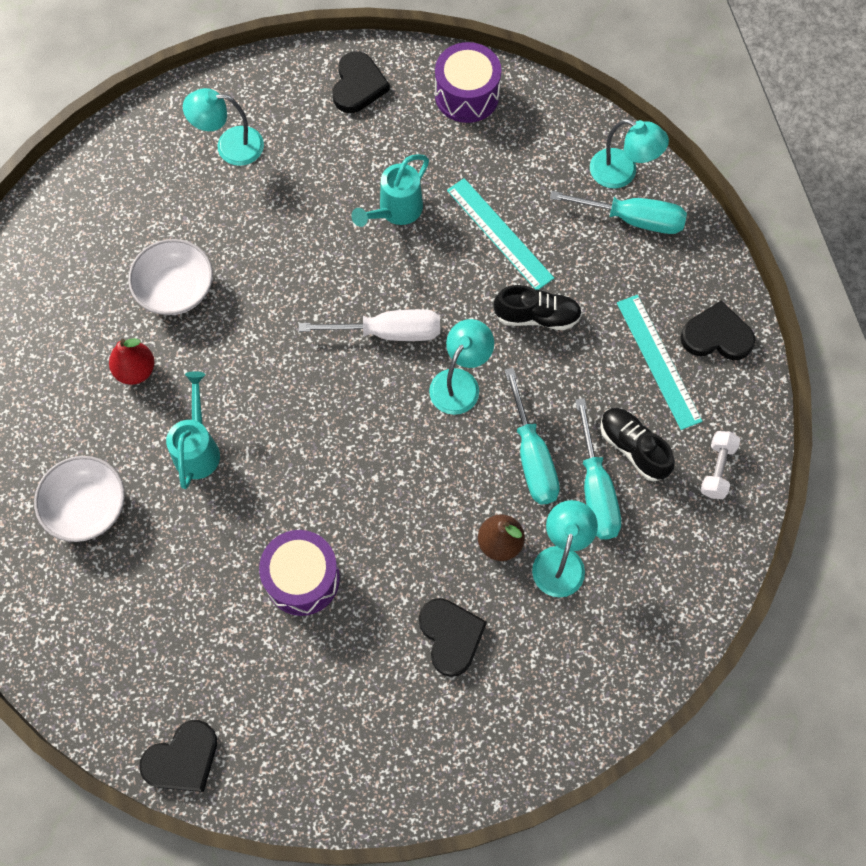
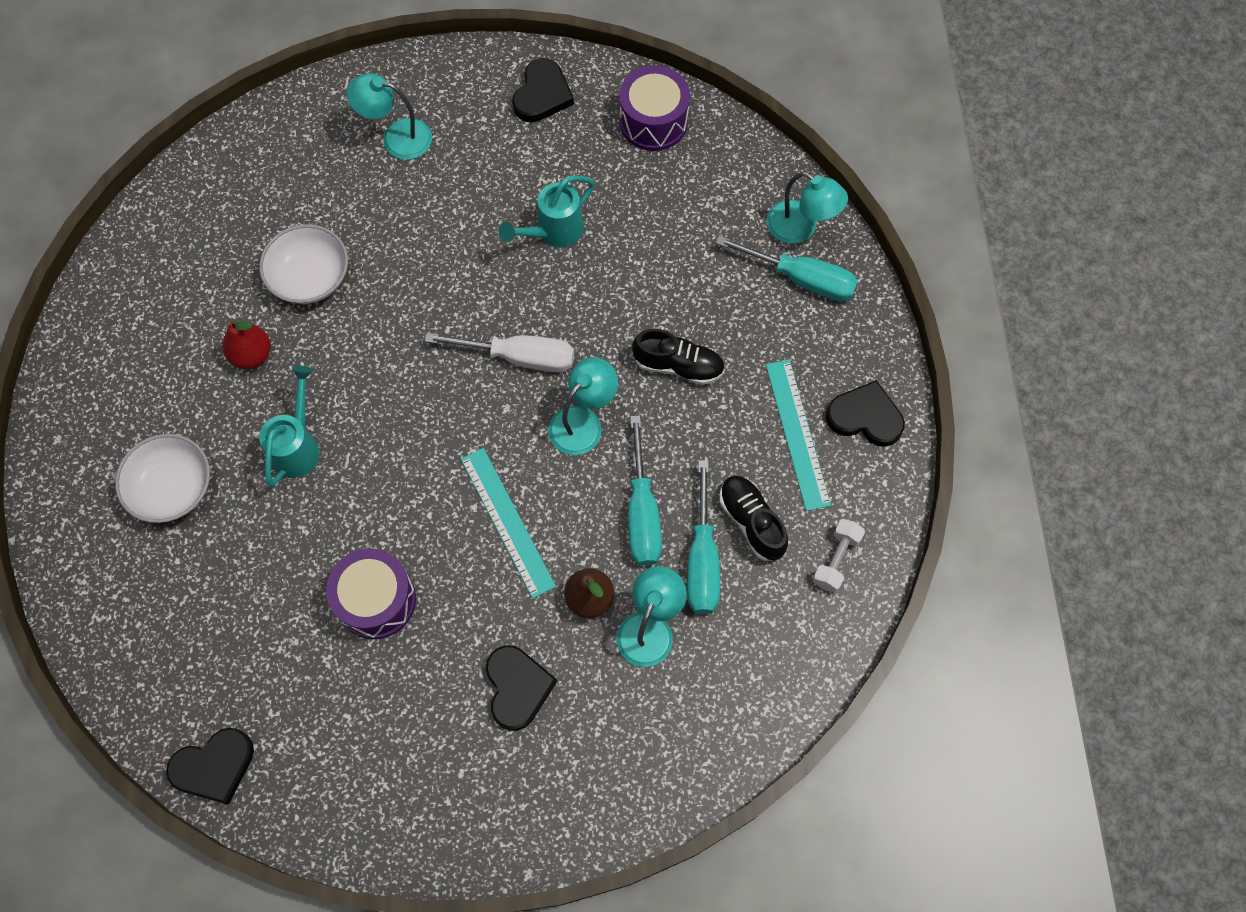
camera: 10 degrees right, 0 degrees up
turquoise ruler [447,178,554,290] -> turquoise ruler moved to [461,448,556,598]

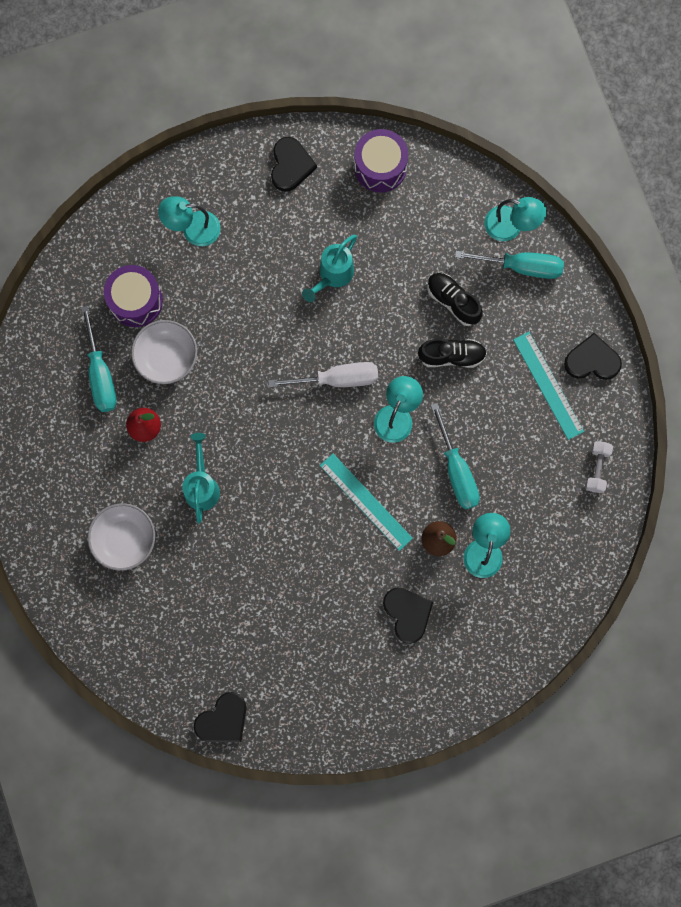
camera: 15 degrees left, 10 degrees up
purple drum [326,548,416,639] -> purple drum moved to [104,265,163,327]
turquoise screwdriver [687,460,720,614] -> turquoise screwdriver moved to [81,306,117,412]
black shoe [719,476,788,561] -> black shoe moved to [427,273,483,326]

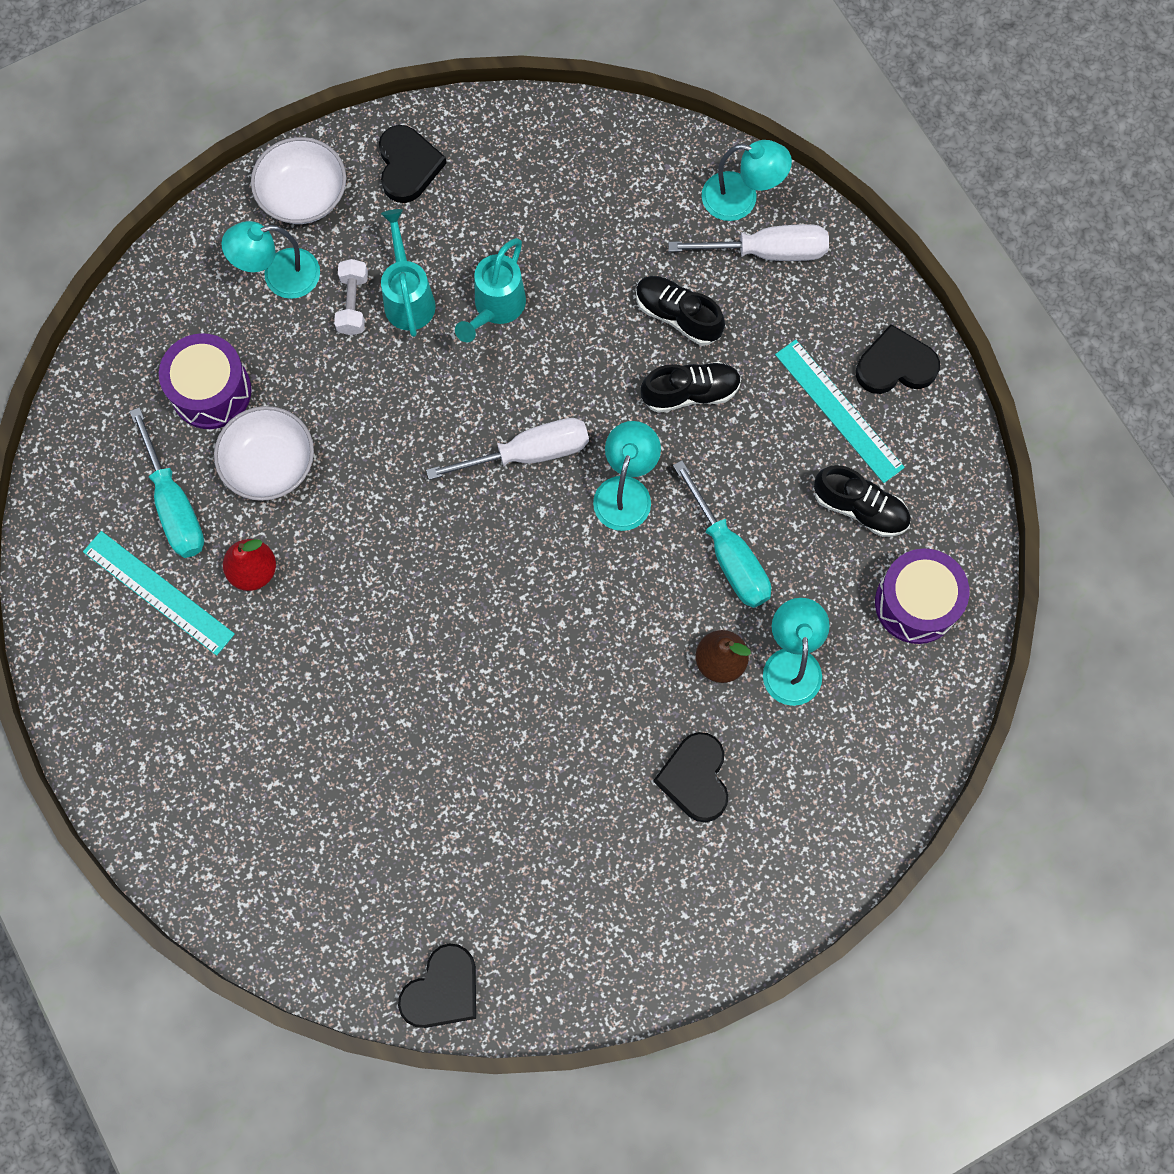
camera: 10 degrees left, 5 degrees down
white bowl [88,503,155,571] -> white bowl moved to [251,137,346,224]
turquoise watering can [182,433,220,524] -> turquoise watering can moved to [381,209,436,337]
turquoise ruler [320,454,413,551] -> turquoise ruler moved to [83,531,235,656]
purple drum [354,129,408,192] -> purple drum moved to [875,548,969,644]
black heart [383,587,433,644] -> black heart turned 150 degrees counterclockwise [653,732,729,822]
turquoise screwdriver [455,251,564,279] -> white screwdriver [668,224,829,261]
white dumbbell [585,441,613,493] -> white dumbbell moved to [334,259,368,335]
none -> black shoe [814,465,911,537]

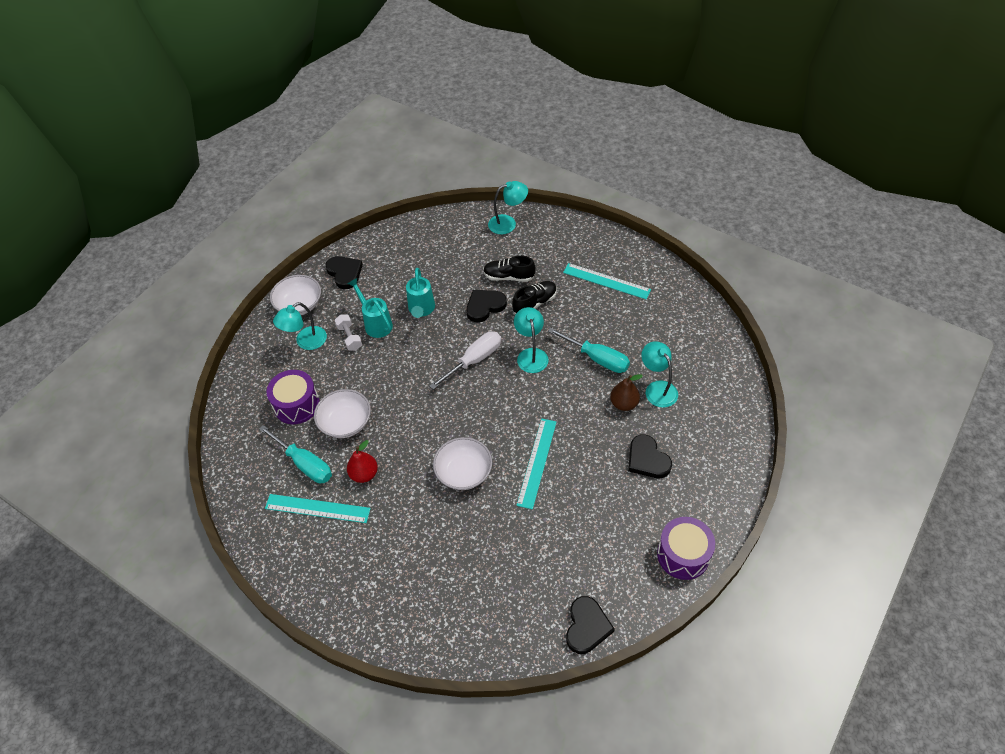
camera: 25 degrees left, 20 degrees down
white screwdriver [668,224,829,261] -> none
black shoe [814,465,911,537] -> none
black heart [856,324,940,394] -> black heart moved to [466,290,507,322]
purple drum [875,548,969,644] -> purple drum moved to [657,517,715,580]
none -> white bowl [433,437,492,490]
none -> turquoise ruler [517,418,557,509]

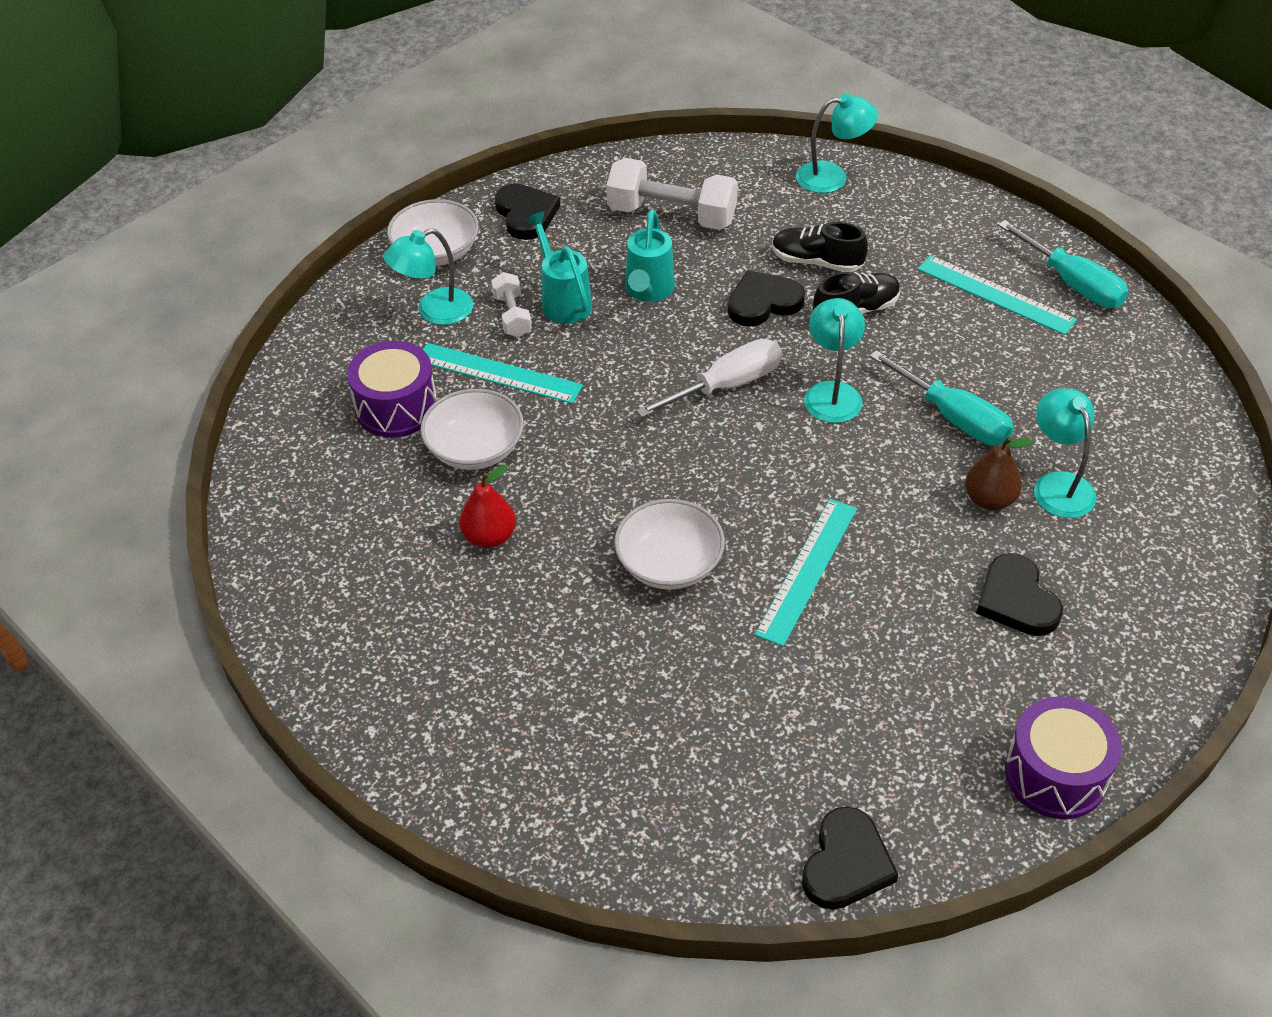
camera: 10 degrees right, 5 degrees down
turquoise screwdriver [259,425,332,483] -> turquoise screwdriver moved to [998,220,1129,308]
turquoise ruler [265,494,371,523] -> turquoise ruler moved to [423,343,583,404]
none -> white dumbbell [606,158,738,230]

